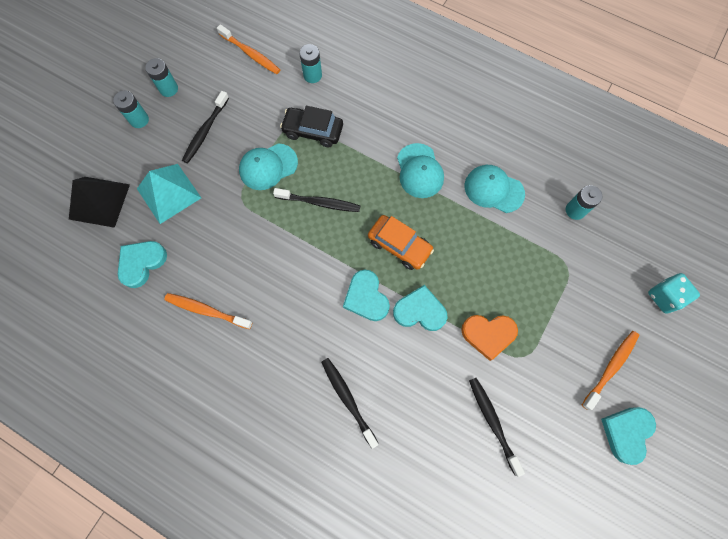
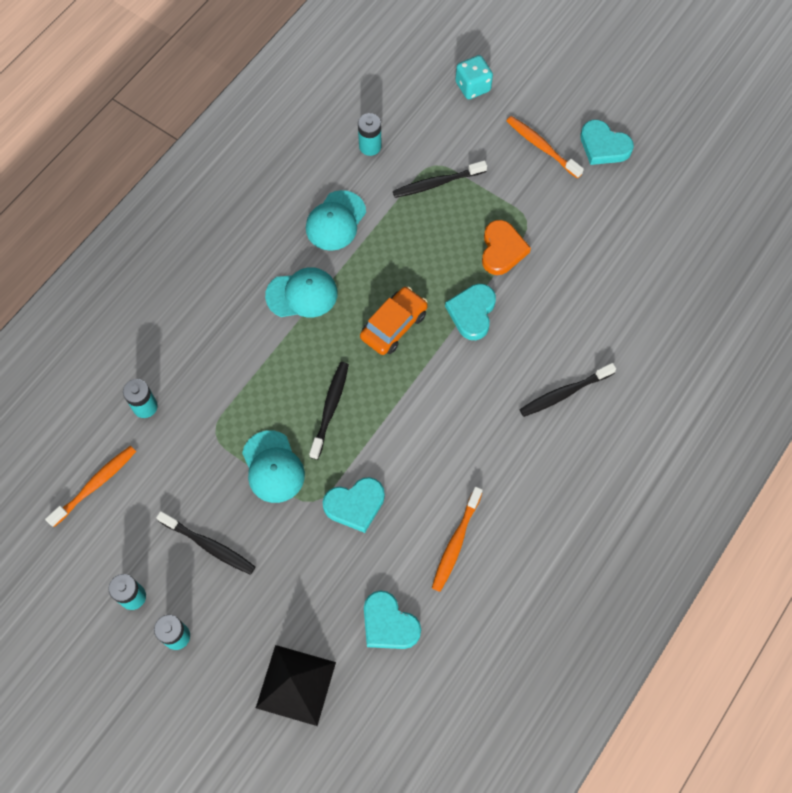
camera: 85 degrees left, 5 degrees down
turquoise pyramid [137,164,201,224] -> none
black car [280,106,343,148] -> none
turquoise heart [343,269,390,321] -> turquoise heart moved to [323,477,385,533]
black toothbrush [469,378,525,477] -> black toothbrush moved to [393,160,487,198]

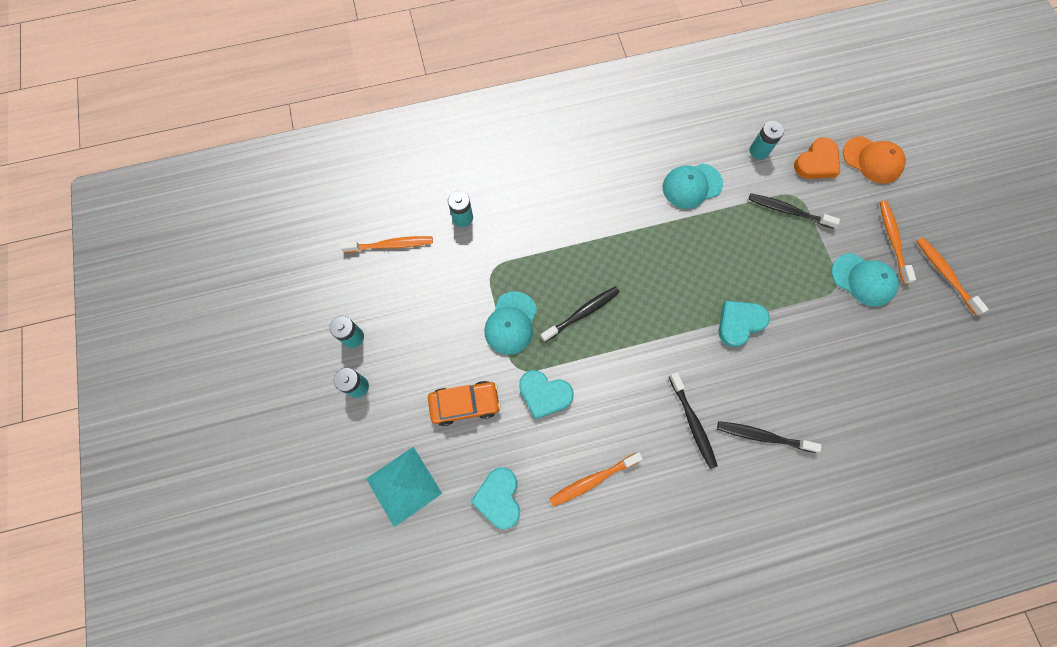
camera: 40 degrees right, 5 degrees up
black toothbrush [156,511,255,575] -> black toothbrush moved to [669,372,718,469]
black pyramid [256,645,336,726] -> turquoise pyramid [366,447,442,527]
turquoise cap [265,267,338,317] -> turquoise cap moved to [831,253,899,307]
orange car [360,286,428,355] -> orange car moved to [428,381,501,426]
turquoise dice [455,55,493,99] -> orange cap [843,136,906,184]
orange heart [482,220,531,275] -> orange heart moved to [794,137,840,179]
turquoise heart [580,120,634,165] -> orange toothbrush [916,237,989,315]

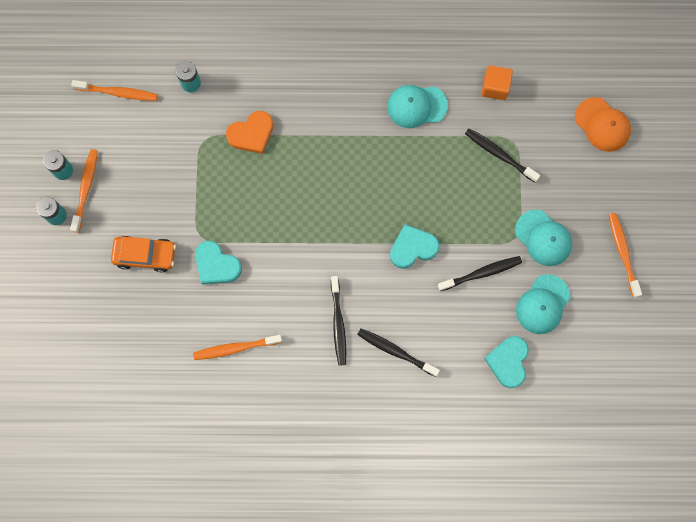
camera: 15 degrees right, 5 degrees up
turquoise pyramid [366,447,442,527] -> none
turquoise heart [470,467,520,529] -> turquoise heart moved to [484,336,529,388]
turquoise cap [484,291,537,355] -> turquoise cap moved to [516,274,571,334]
black toothbrush [541,286,620,342] -> black toothbrush moved to [438,256,522,291]
turquoise battery [750,121,784,159] -> orange cube [482,65,513,100]
orange heart [794,137,840,179] -> orange heart moved to [226,111,273,154]
orange toothbrush [880,201,916,284] -> orange toothbrush moved to [70,149,98,233]

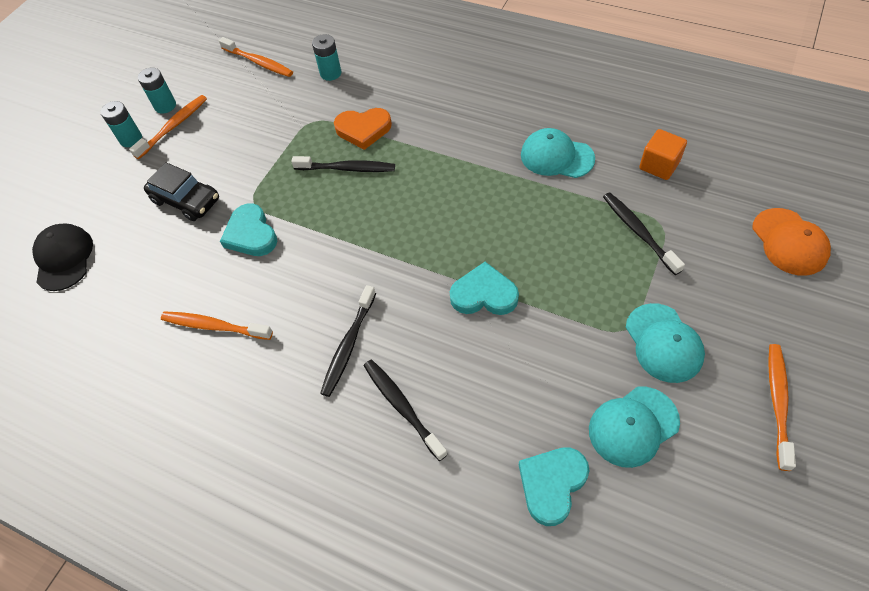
camera: 30 degrees right, 20 degrees down
orange car [111,236,176,273] -> black car [144,162,219,221]
black toothbrush [438,256,522,291] -> black toothbrush moved to [291,156,395,172]
none -> black cap [32,224,93,291]

